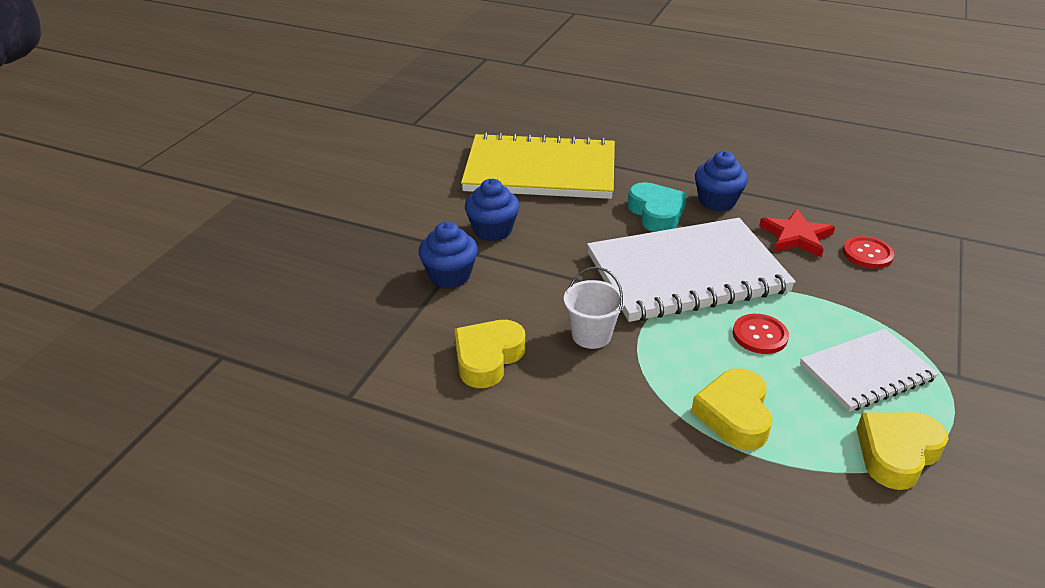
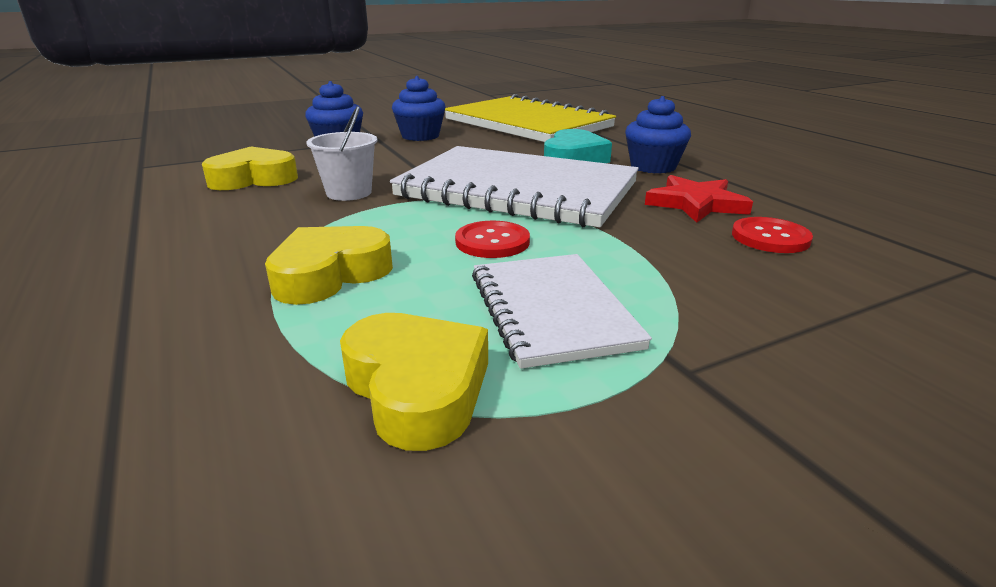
camera: 40 degrees right, 10 degrees down
white notebook [800,329,939,412] -> white notebook turned 60 degrees clockwise [472,254,652,369]
yellow heart [856,412,949,490] -> yellow heart turned 60 degrees clockwise [340,313,488,451]

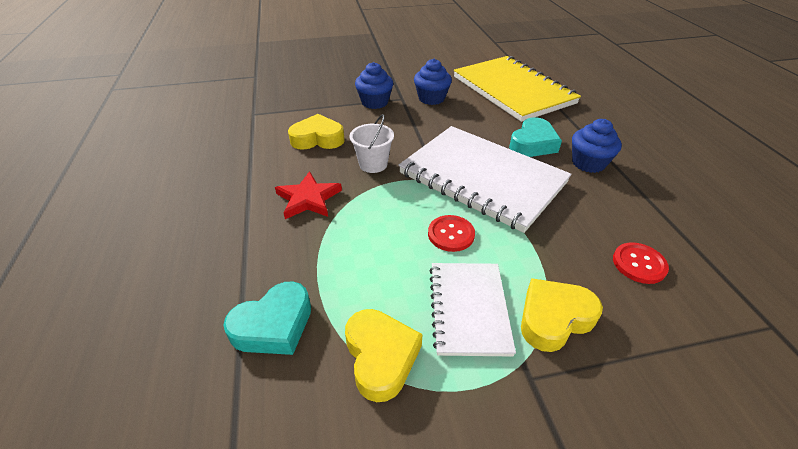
camera: 15 degrees right, 15 degrees up
yellow heart [265,226,393,305] -> yellow heart moved to [521,278,603,352]
red star [645,175,753,223] -> red star moved to [275,171,342,219]
none -> turquoise heart [223,282,311,355]

